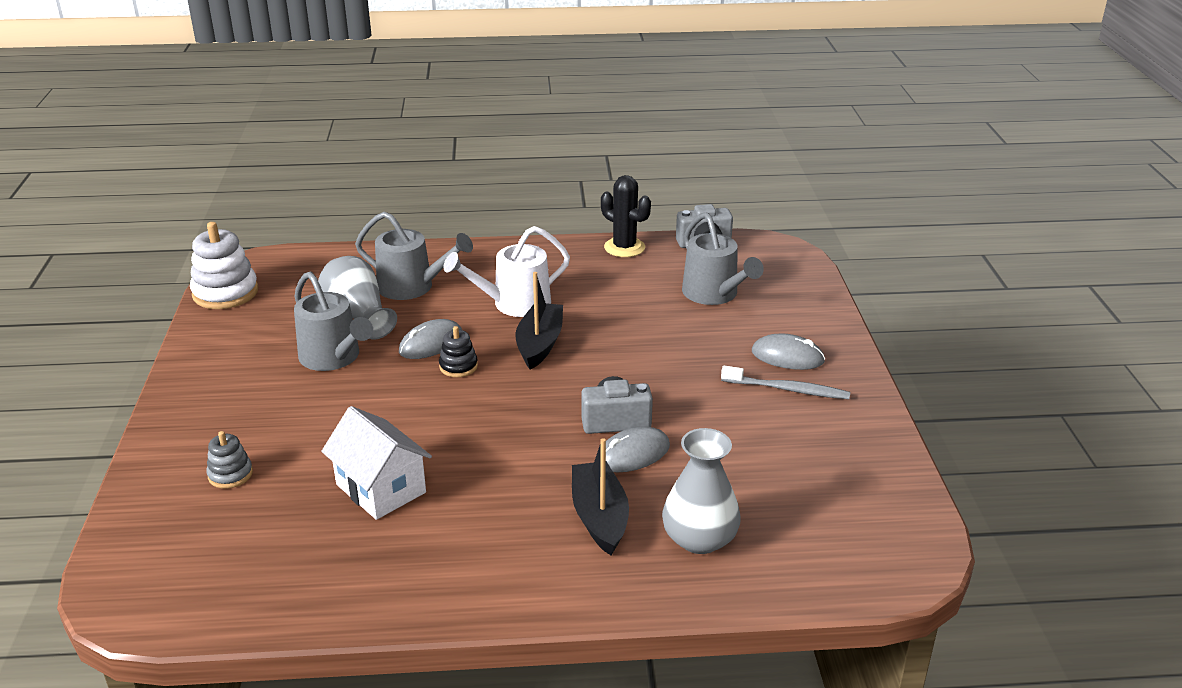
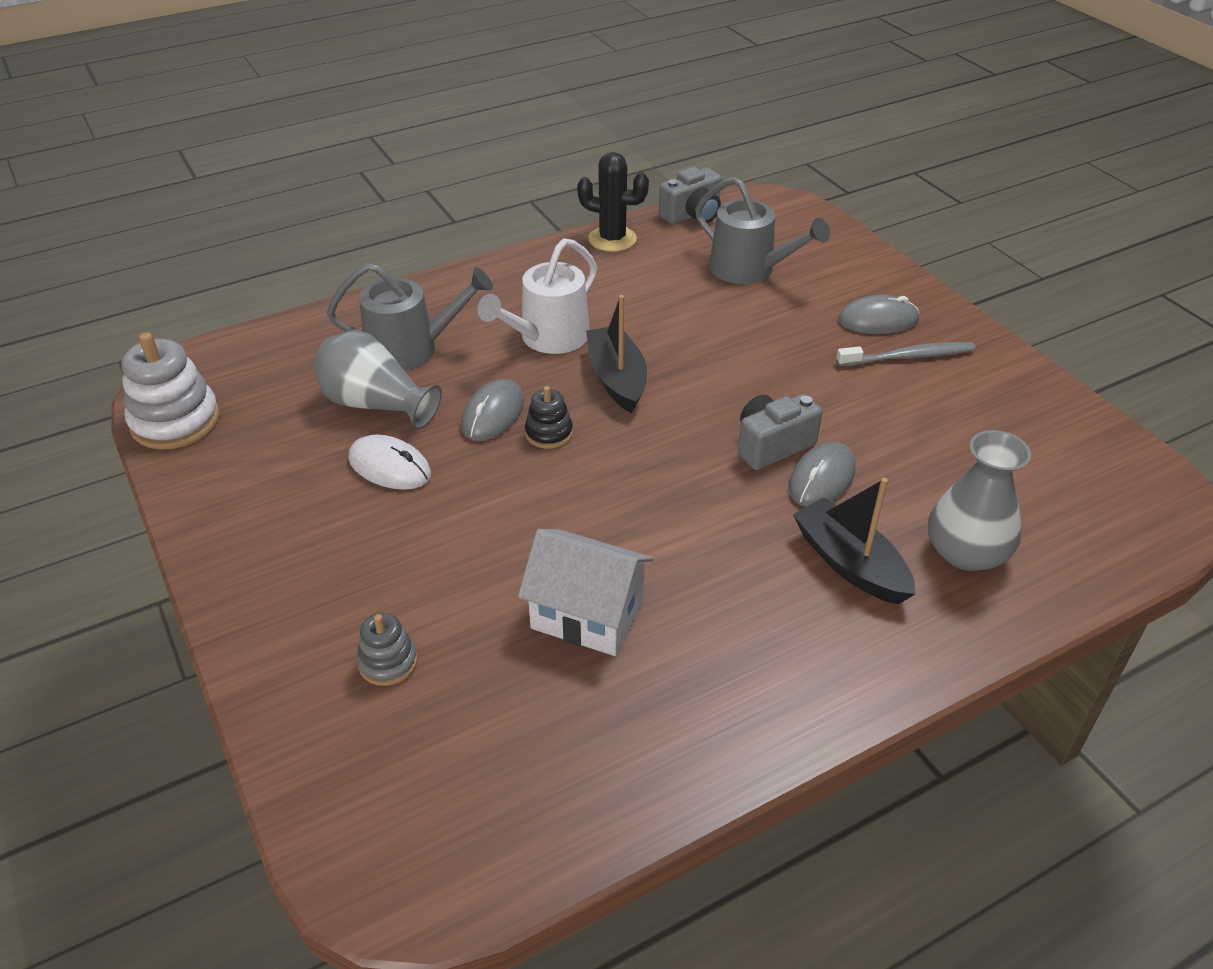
camera: 25 degrees left, 10 degrees up
grey watering can [294,271,373,371] -> white mouse [349,435,431,490]

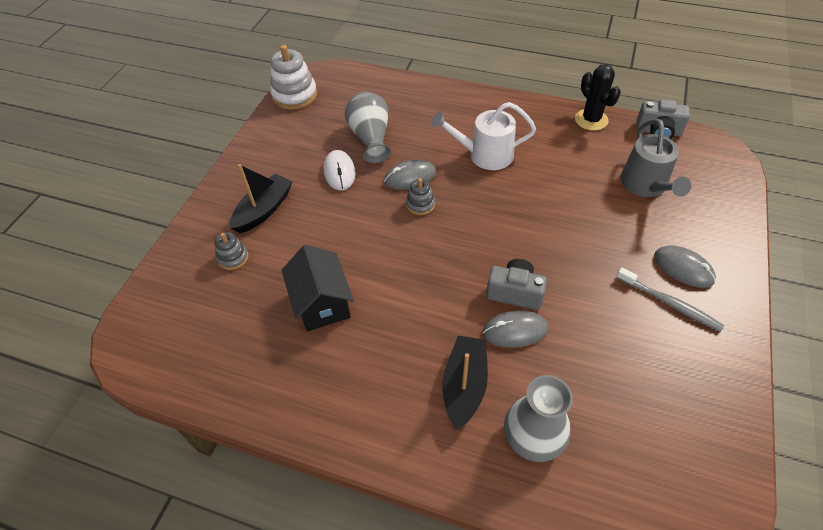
camera: 50 degrees right, 10 degrees up
grey watering can [327,263,493,371] -> none
white house [518,529,654,656] -> black house [282,245,354,331]
black stacking toy [525,386,573,449] -> grey stacking toy [406,178,435,215]
black boat [586,295,647,413] -> black boat moved to [230,164,292,233]

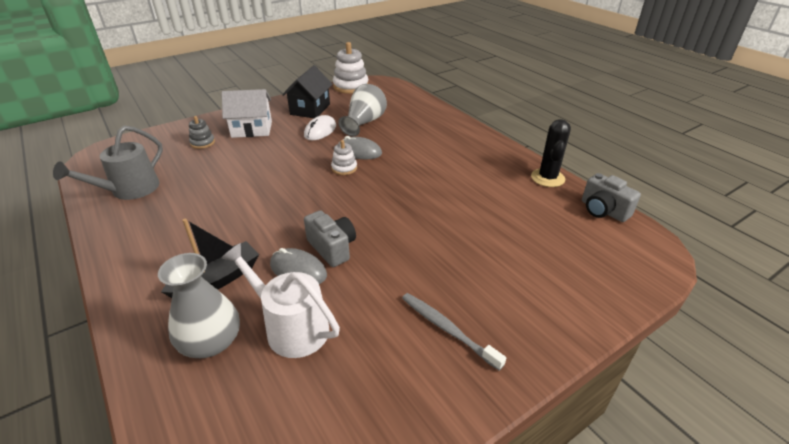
camera: 35 degrees right, 15 degrees down
black boat [230,164,292,233] -> white house [222,89,272,138]
black house [282,245,354,331] -> black house moved to [282,65,333,118]
grey stacking toy [406,178,435,215] -> white stacking toy [331,140,357,175]
white watering can [431,102,536,170] -> white watering can moved to [221,243,340,358]
grey toothbrush [616,267,724,332] -> grey toothbrush turned 150 degrees clockwise [402,293,506,371]
grey watering can [620,118,691,197] -> grey watering can moved to [53,125,163,200]
grey mouse [654,245,716,288] -> none

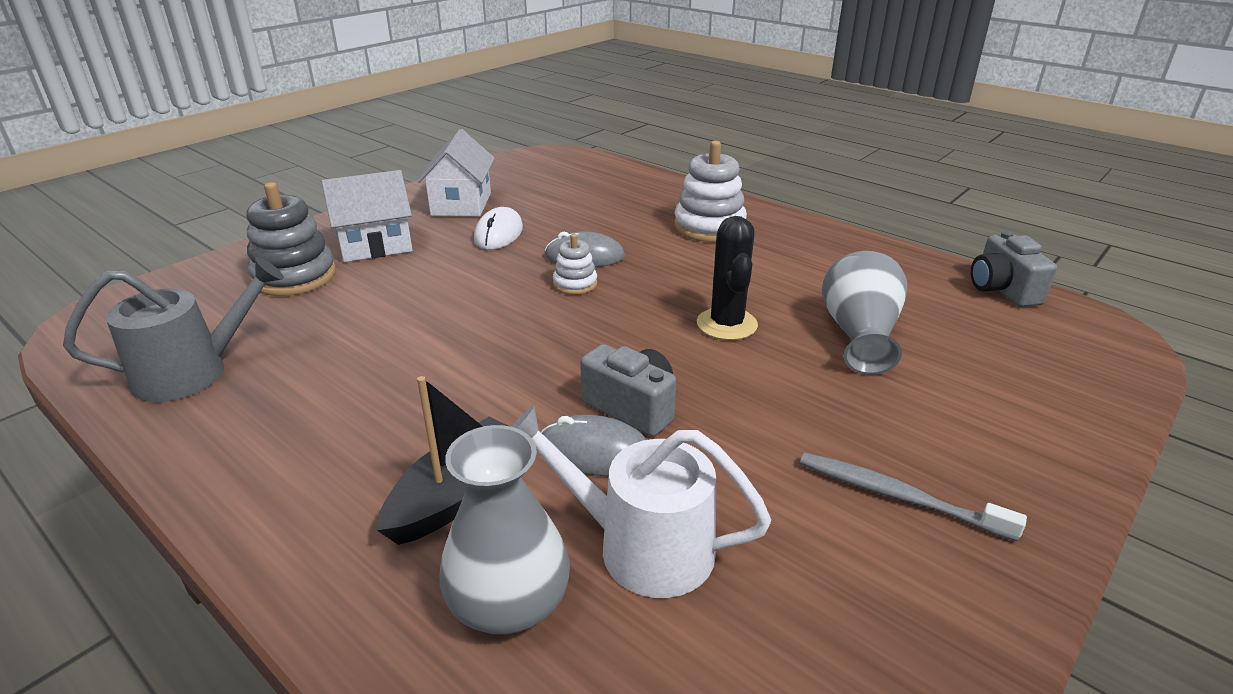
camera: 15 degrees left, 5 degrees down
grey watering can [53,125,163,200] -> grey watering can turned 135 degrees counterclockwise [63,257,284,402]
grey stacking toy [189,116,215,149] -> grey stacking toy [246,182,336,296], size x1.84
black house [282,65,333,118] -> white house [418,129,495,217]
white stacking toy [333,42,368,94] -> white stacking toy moved to [674,141,747,242]
grey vase [338,84,387,136] -> grey vase moved to [822,251,907,375]
black cactus [531,119,571,187] -> black cactus moved to [697,216,758,340]
grey camera [582,173,641,222] -> grey camera turned 45 degrees clockwise [971,231,1057,307]

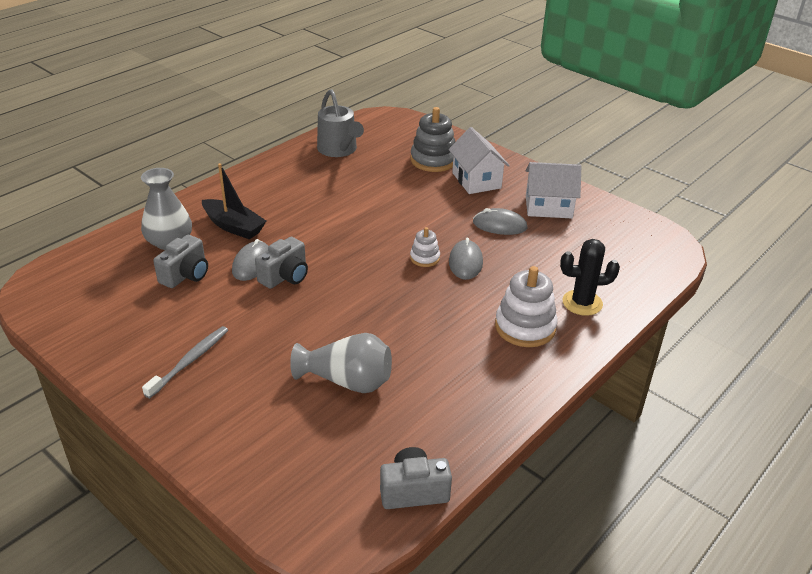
camera: 90 degrees right, 5 degrees up
white mouse [474,207,523,250] -> grey mouse [473,208,527,235]
white watering can [512,405,771,598] -> grey camera [153,235,208,288]
black cactus [697,216,758,340] -> black cactus moved to [560,239,620,316]

